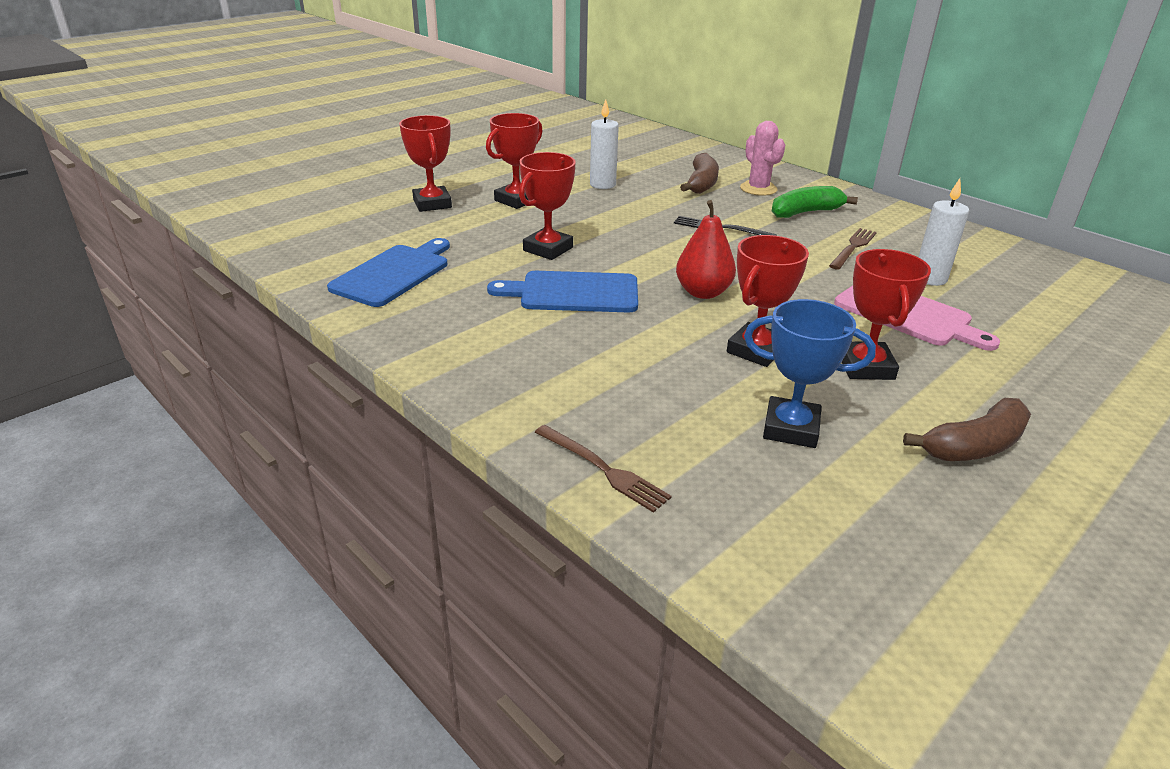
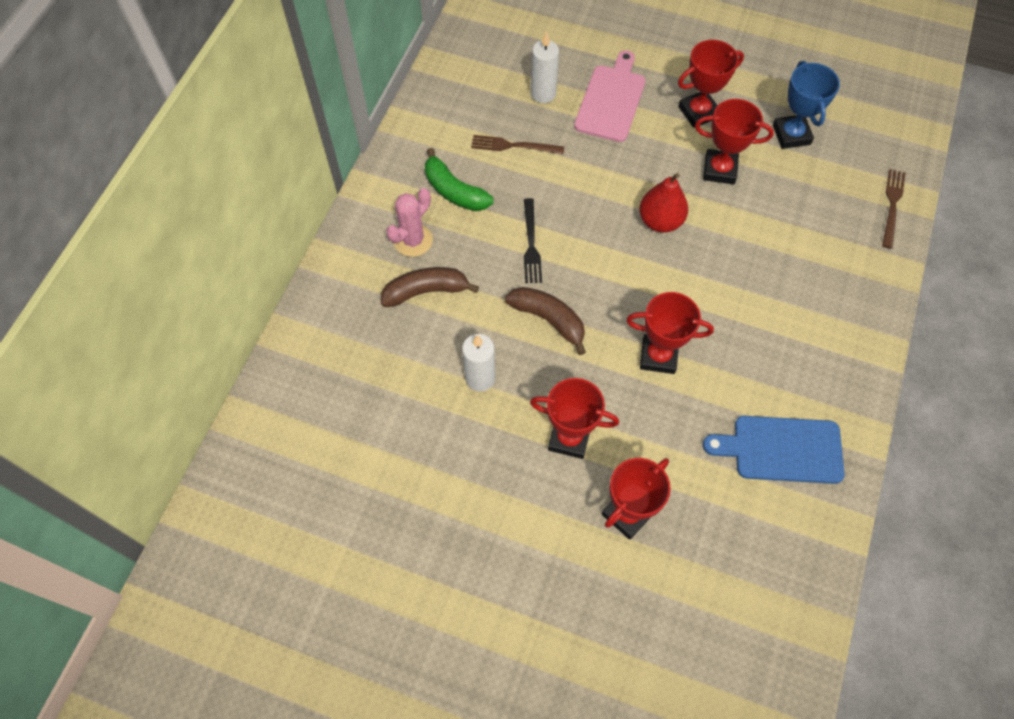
camera: 115 degrees left, 30 degrees up
blue cutting board [487,271,638,312] -> none
brown banana [903,398,1031,461] -> brown banana moved to [505,287,586,355]

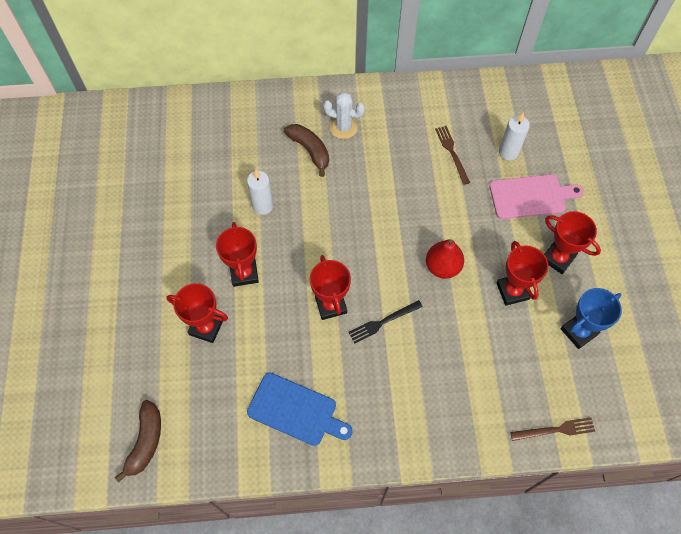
camera: 65 degrees right, 0 degrees up
pink cactus [386,188,433,257] -> white cactus [323,92,365,139]
green banana [425,148,493,211] -> none
brown banana [505,287,586,355] -> brown banana moved to [115,400,161,482]
black fork [524,198,542,283] -> black fork moved to [348,300,423,343]
blue cutting board [703,416,845,484] -> blue cutting board turned 135 degrees clockwise [247,373,353,446]

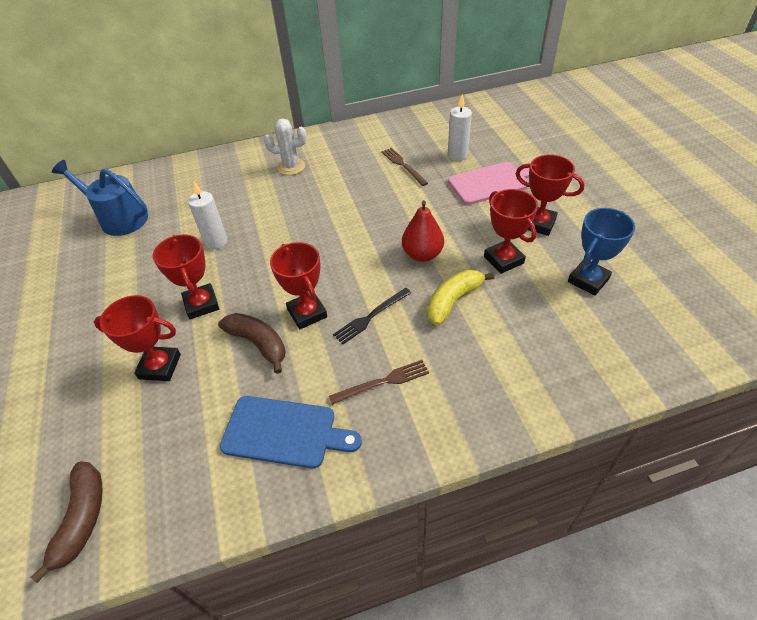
camera: 10 degrees left, 15 degrees down
brown banana [284,124,329,177] -> brown banana moved to [218,313,286,374]
brown fork [510,417,595,441] -> brown fork moved to [329,360,429,405]
none -> blue watering can [52,160,148,236]
none -> yellow banana [427,270,494,325]

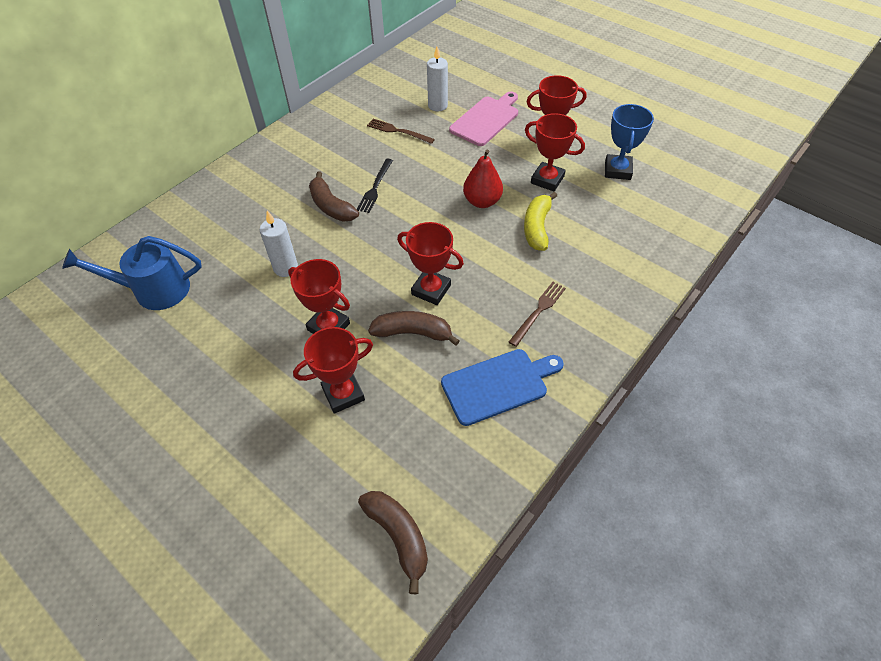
camera: 35 degrees left, 5 degrees up
white cactus [264,119,307,175] -> none
black fork [333,288,411,344] -> black fork moved to [357,159,393,213]
none -> brown banana [309,171,359,222]

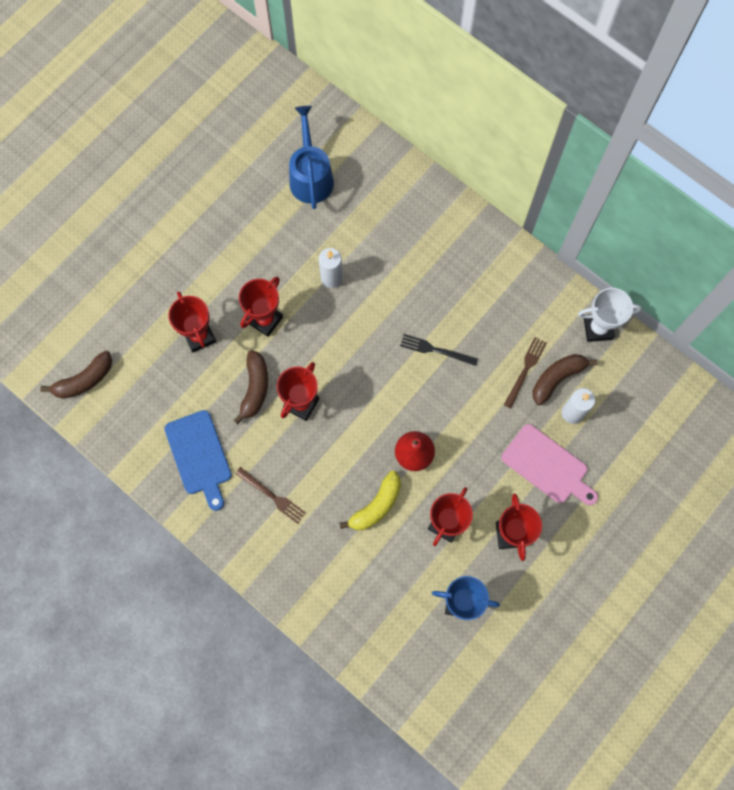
camera: 90 degrees right, 20 degrees up
brown banana [309,171,359,222] -> brown banana moved to [532,354,597,405]
yellow banana [524,192,557,251] -> yellow banana turned 120 degrees clockwise [339,471,401,530]
none -> white trophy [578,288,642,342]

